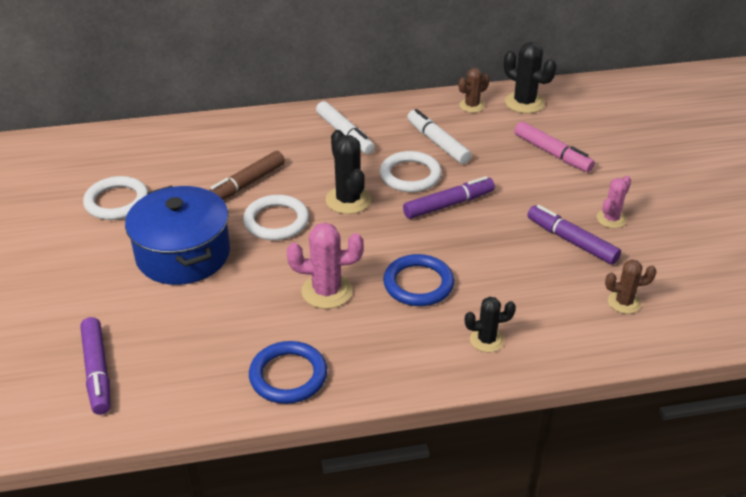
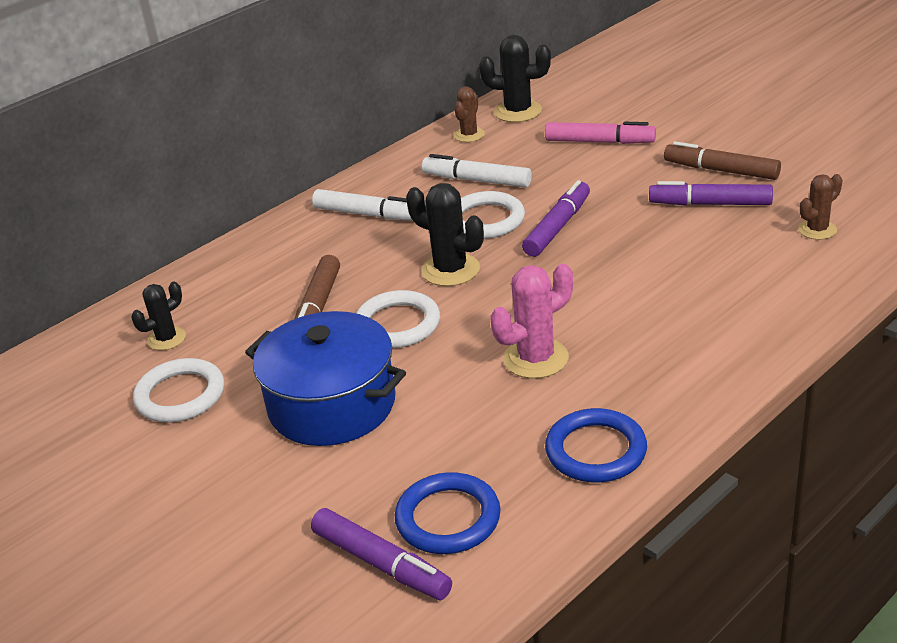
camera: 30 degrees left, 5 degrees down
blue ring [383,254,454,306] -> blue ring moved to [395,472,501,554]
black cactus [465,296,516,352] -> black cactus moved to [131,282,186,350]
pink cactus [597,176,631,228] -> brown marker [664,141,781,180]

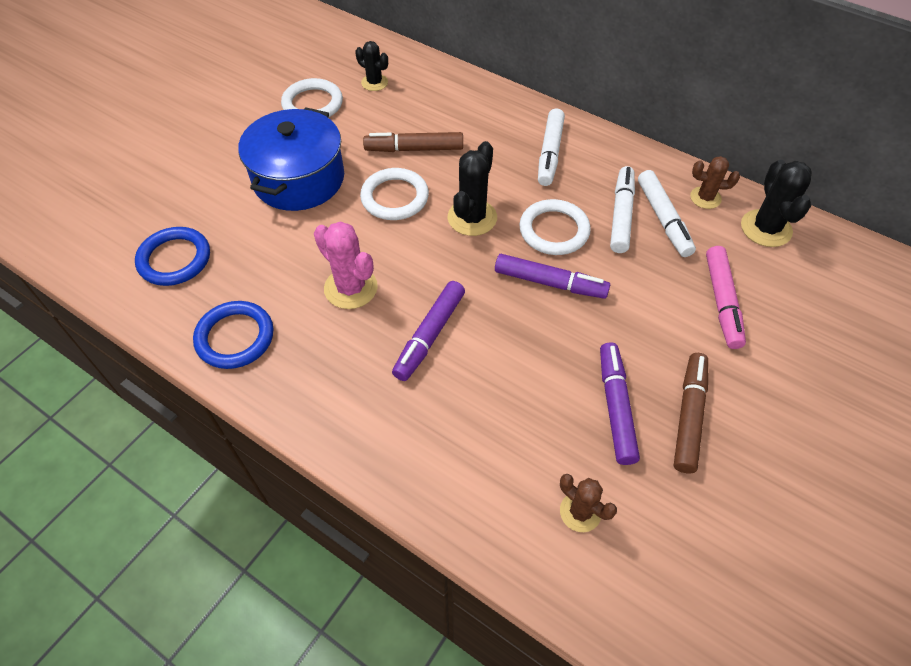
camera: 75 degrees right, 20 degrees up
purple marker [311,508,452,600] -> purple marker moved to [392,281,465,381]
none -> white marker [638,170,696,257]

